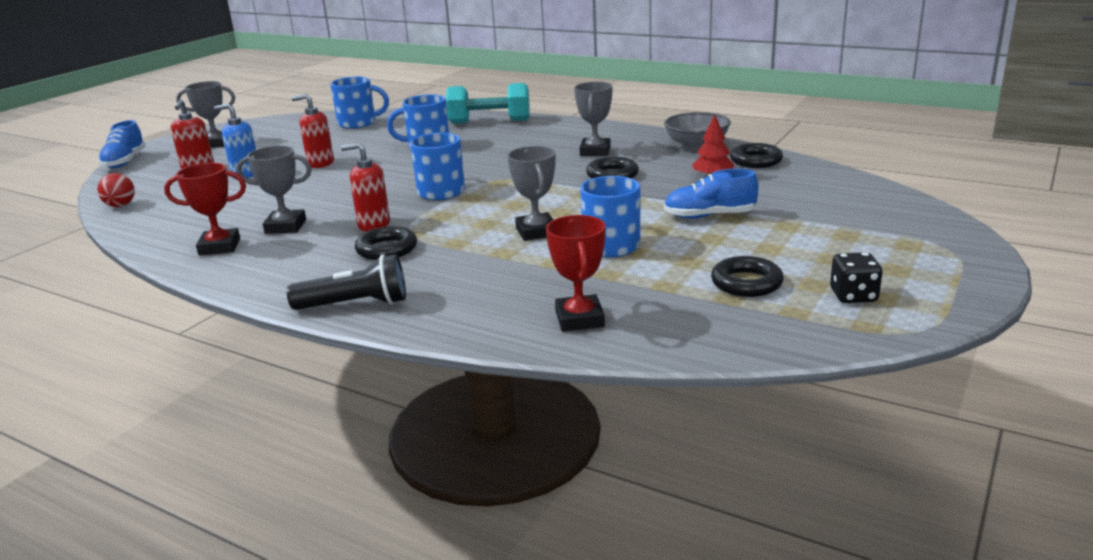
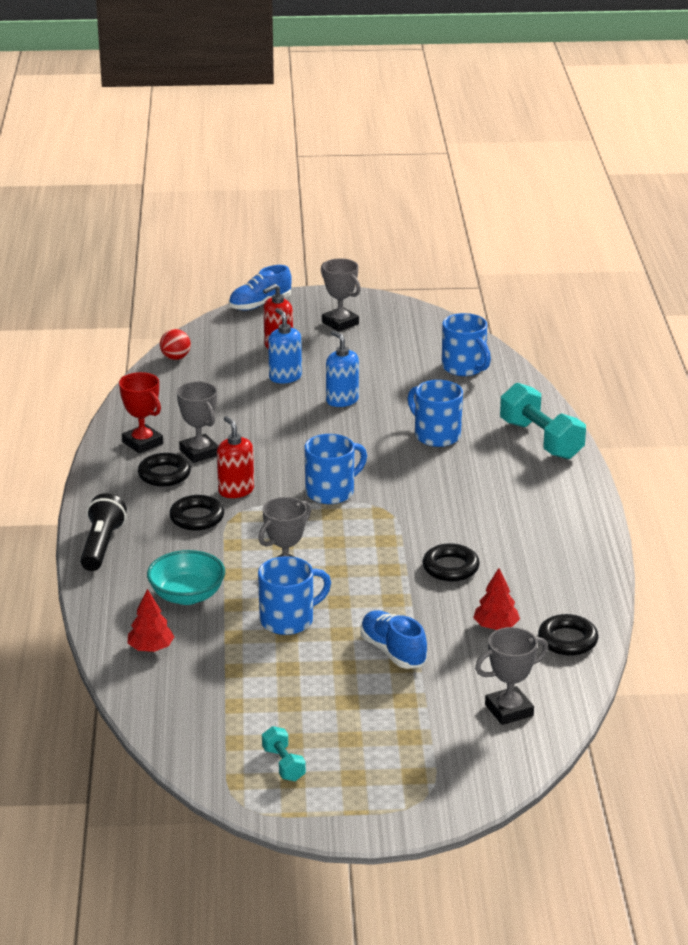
camera: 55 degrees right, 5 degrees up
black flashlight [287,254,406,310] -> black flashlight turned 135 degrees counterclockwise [80,493,127,571]
red soap dispenser [291,94,334,168] -> blue soap dispenser [326,331,359,407]
red trophy [546,215,606,332] -> red tree [128,589,174,652]
grey trophy [574,82,612,156] -> grey trophy moved to [475,627,548,725]
grey bowl [664,112,731,150] -> none
black ring [711,256,784,297] -> black ring moved to [138,453,191,487]
black dice [830,252,883,303] -> turquoise dumbbell [262,726,306,781]
none -> turquoise bowl [147,550,225,605]

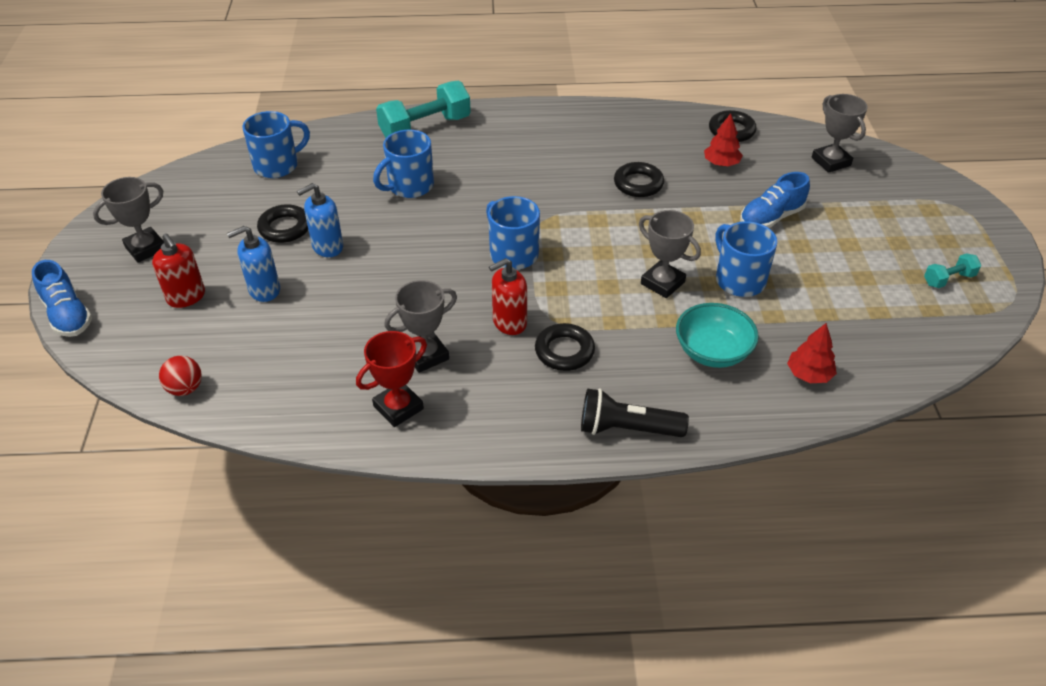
camera: 90 degrees left, 15 degrees up
black ring [138,453,191,487] -> black ring moved to [257,204,308,243]

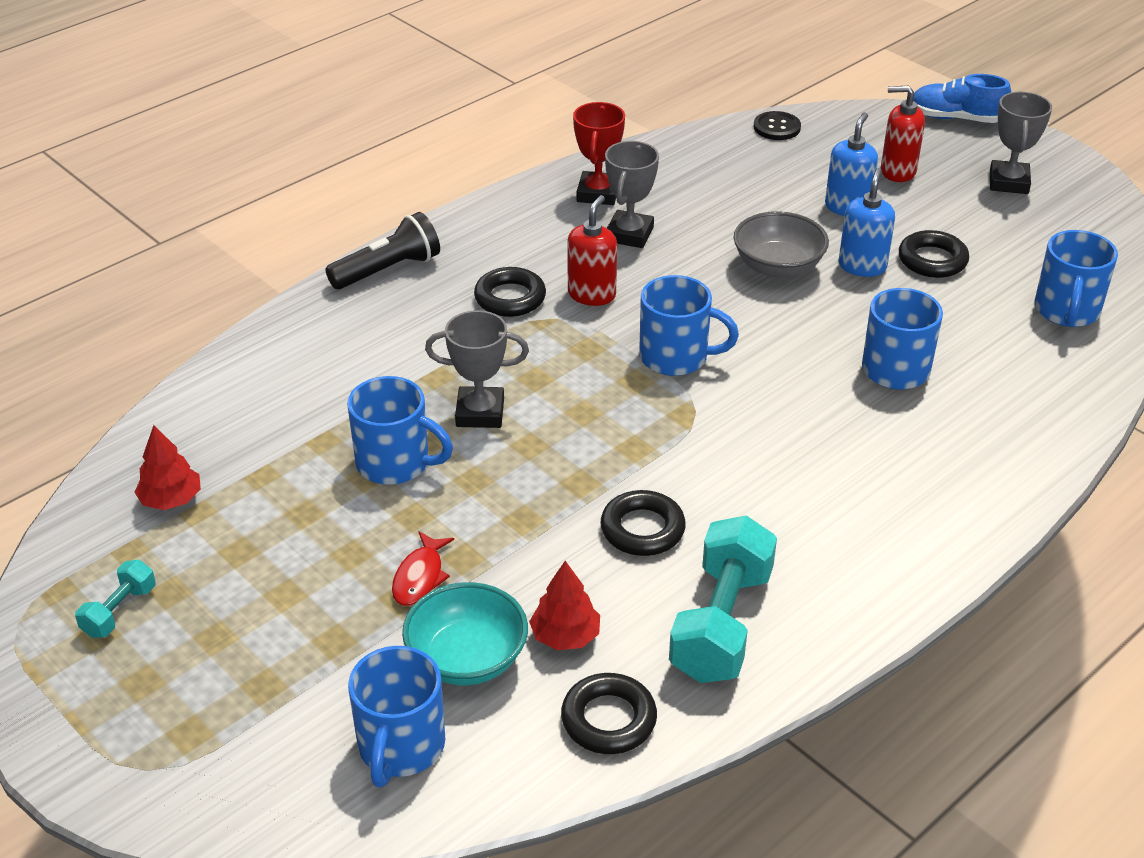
camera: 140 degrees right, 5 degrees down
red ball [159,356,202,396] -> black button [754,111,801,140]
turquoise dumbbell [376,81,471,138] -> turquoise dumbbell moved to [669,515,777,683]
turquoise bowl [676,303,759,368] -> turquoise bowl moved to [402,582,528,685]
blue shoe [740,172,810,228] -> red fish [392,531,454,606]
red tree [787,323,837,383] -> red tree moved to [134,425,201,510]
grey trophy [812,94,868,173] -> blue mug [348,646,445,787]
none -> grey bowl [734,211,829,278]

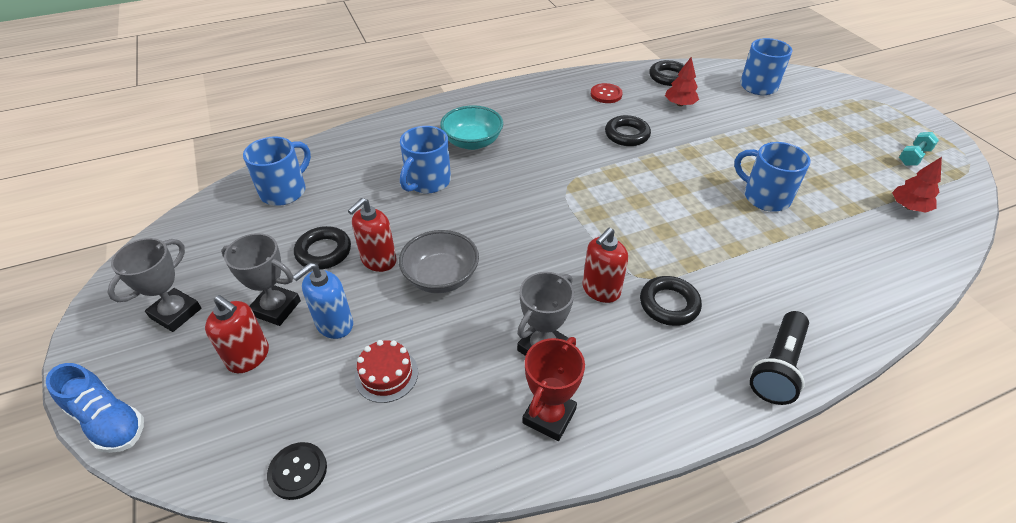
camera: 160 degrees left, 5 degrees up
black flashlight [325,212,440,289] -> black flashlight turned 45 degrees counterclockwise [750,311,809,405]
red fish [392,531,454,606] -> none
turquoise bowl [402,582,528,685] -> turquoise bowl moved to [440,105,503,150]
grey trophy [425,310,529,428] -> grey trophy moved to [221,233,301,326]
blue mug [639,275,739,376] -> none
turquoise dumbbell [669,515,777,683] -> red button [591,83,623,103]
blue soap dispenser [839,168,895,277] -> red soap dispenser [348,198,397,272]
none -> red cake [355,340,418,403]

